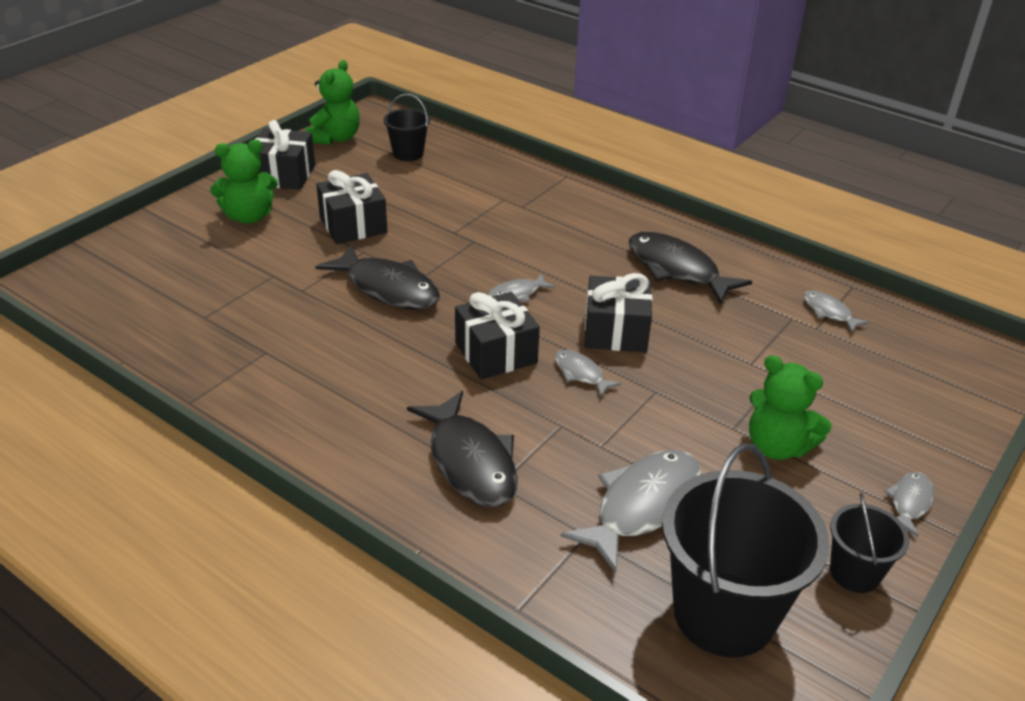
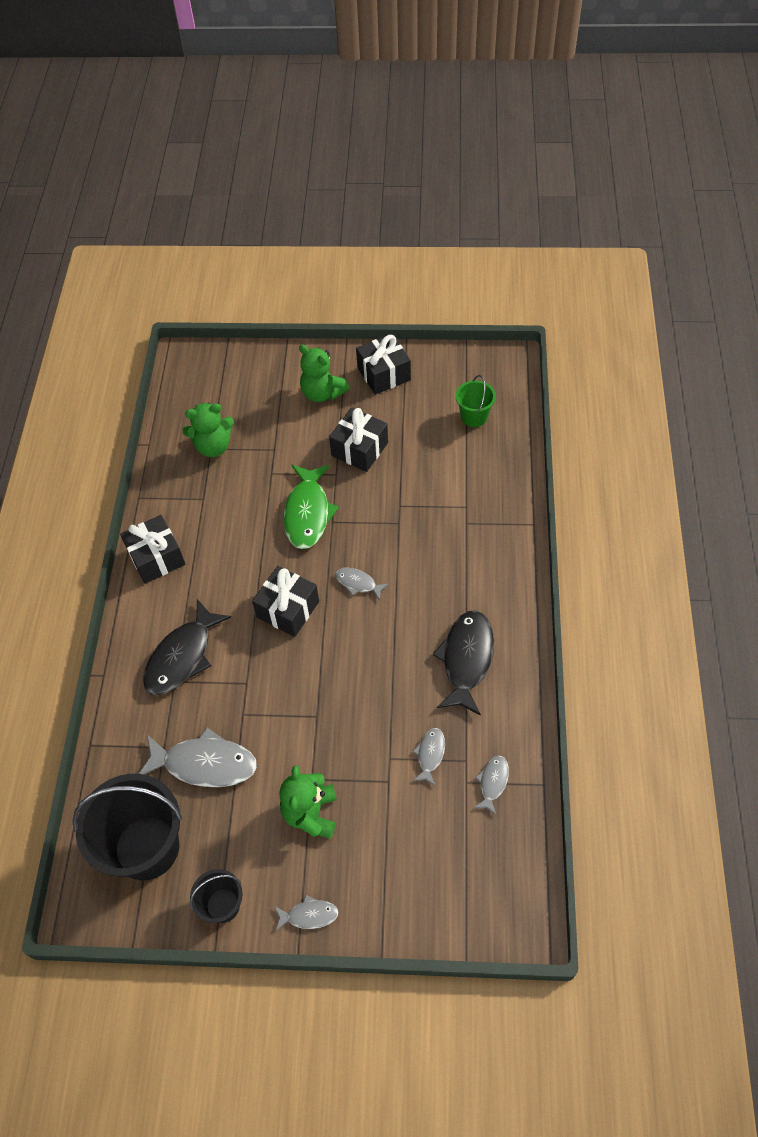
camera: 60 degrees right, 20 degrees up
green teddy bear [305,60,360,145] -> green teddy bear moved to [182,403,234,457]
black fish [315,244,440,310] -> green fish [284,465,339,549]
black bucket [383,94,430,161] -> green bucket [456,375,496,427]
grey fish [555,350,622,397] -> grey fish moved to [412,728,445,785]
black gift [584,273,652,352] -> black gift moved to [120,515,185,584]

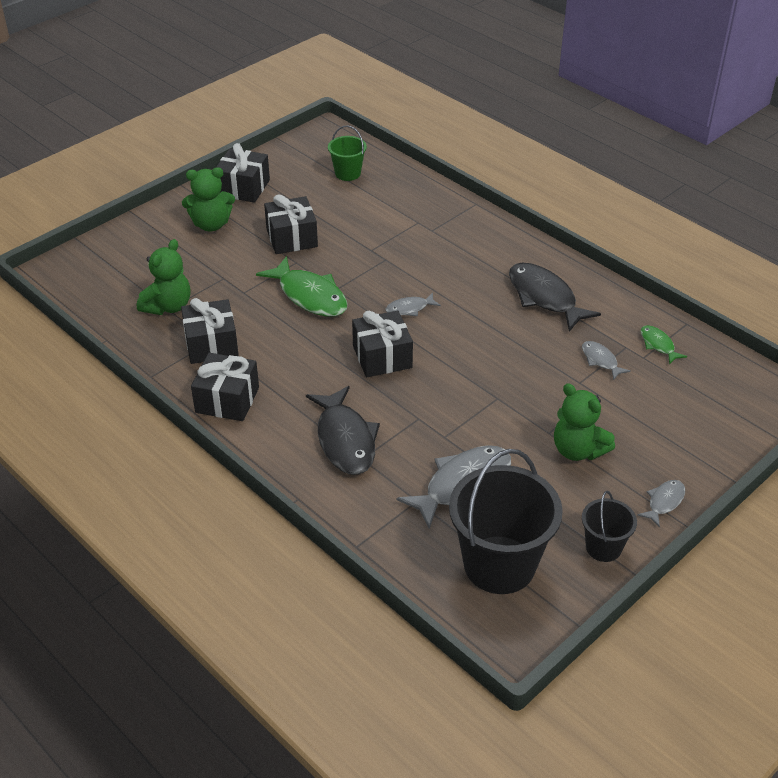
camera: 50 degrees left, 15 degrees down
grey fish [474,756,509,815] -> green fish [640,325,687,364]
none -> black gift [181,298,239,364]

